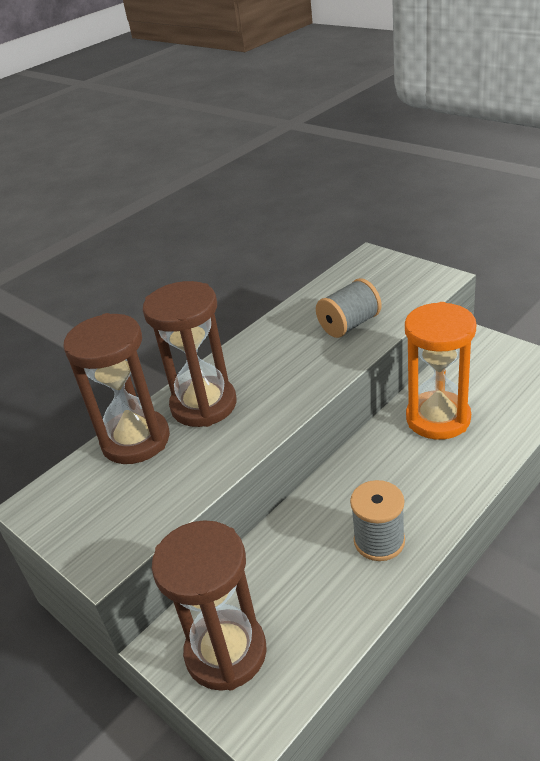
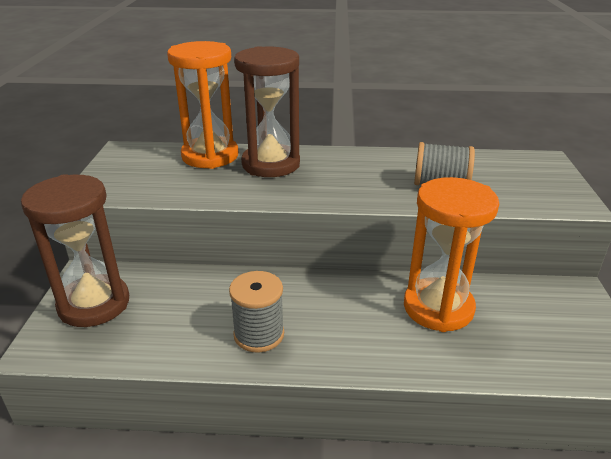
camera: 45 degrees right, 5 degrees down
brown hourglass [63,313,170,464] -> orange hourglass [167,41,238,169]

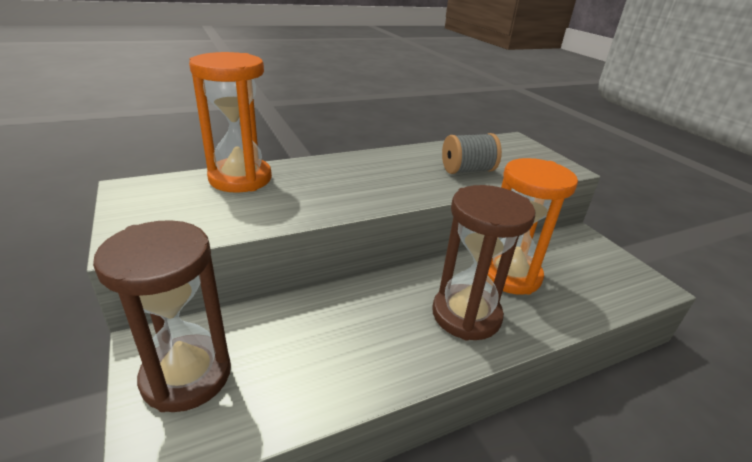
camera: 30 degrees left, 0 degrees up
grey spool [229,271,284,353] -> none
brown hourglass [234,46,300,177] -> brown hourglass moved to [432,185,535,340]

